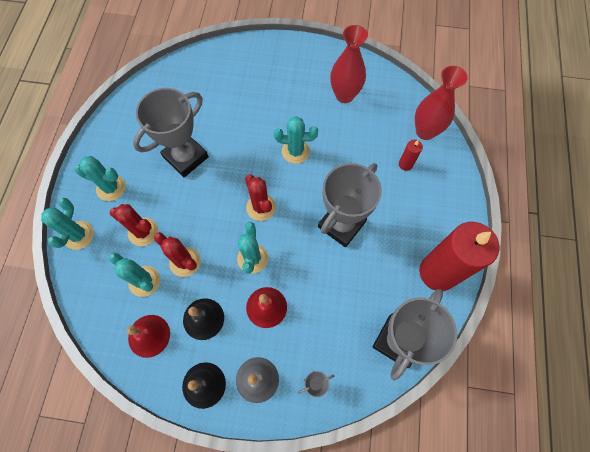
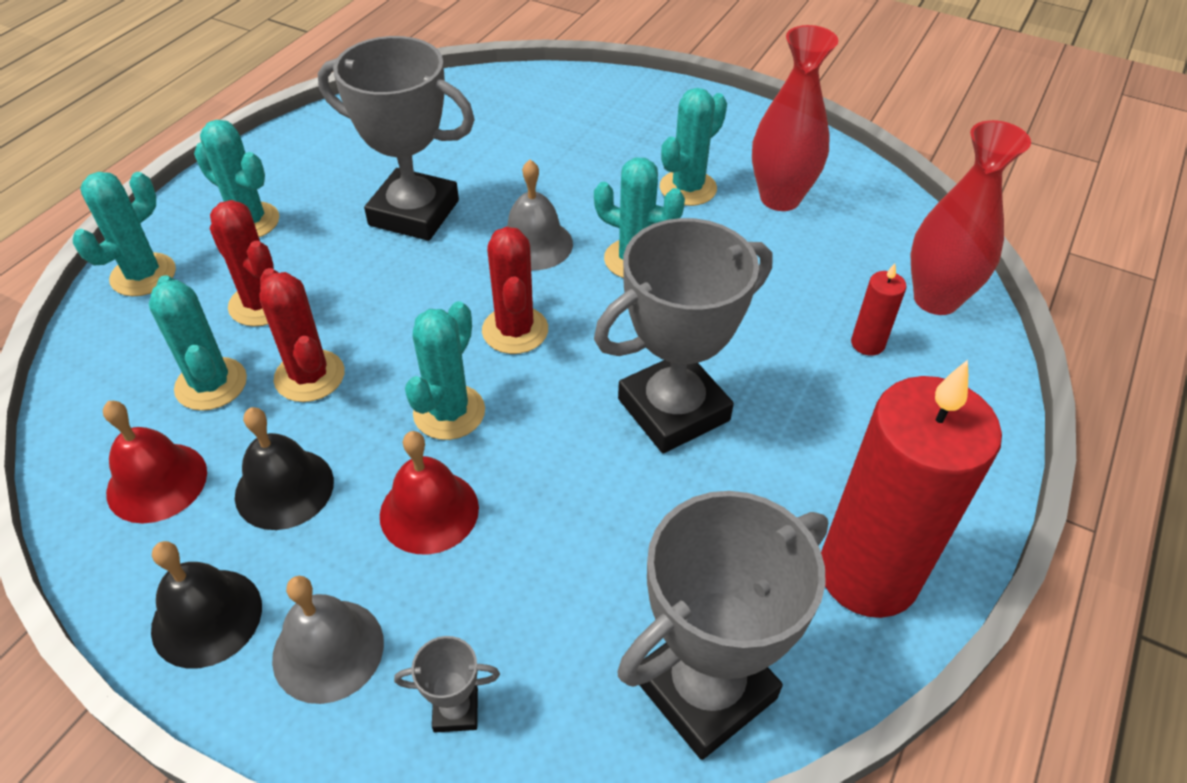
camera: 20 degrees right, 20 degrees down
grey trophy [133,88,209,177] -> grey trophy turned 45 degrees clockwise [318,36,475,241]
none -> grey bell [507,160,573,270]
none -> turquoise cactus [660,88,727,206]

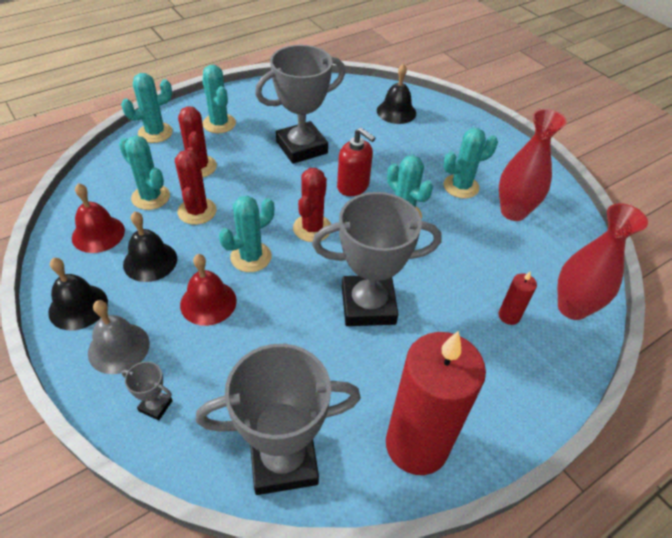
camera: 25 degrees right, 0 degrees up
turquoise cactus [149,275,247,411] -> turquoise cactus turned 45 degrees counterclockwise [119,136,170,210]
grey trophy [318,36,475,241] -> grey trophy turned 75 degrees counterclockwise [255,45,345,164]
grey bell [507,160,573,270] -> red soap dispenser [337,128,375,196]
none -> black bell [377,64,416,124]

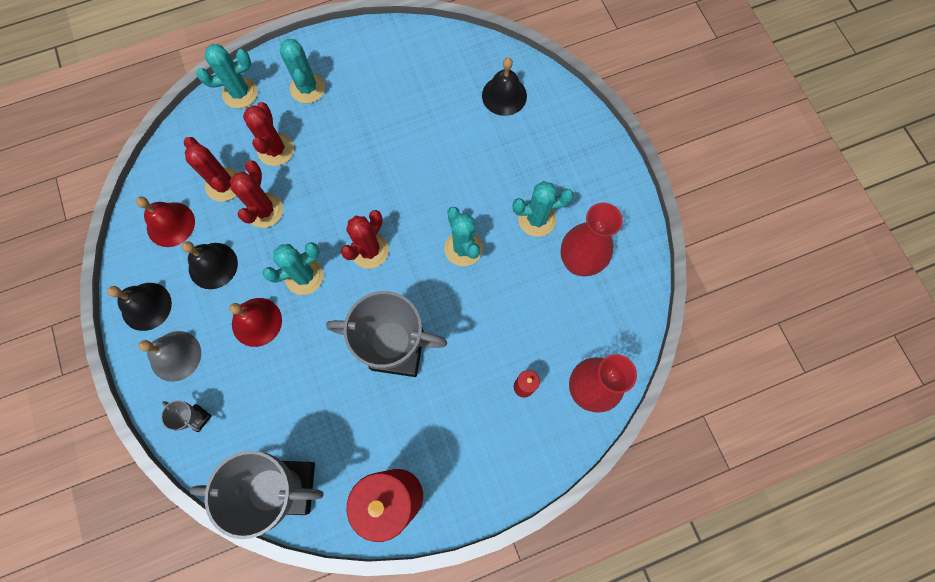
camera: 15 degrees right, 25 degrees up
turquoise cactus [119,136,170,210] -> red cactus [184,137,238,202]
grey trophy [255,45,345,164] -> none
red soap dispenser [337,128,375,196] -> none

